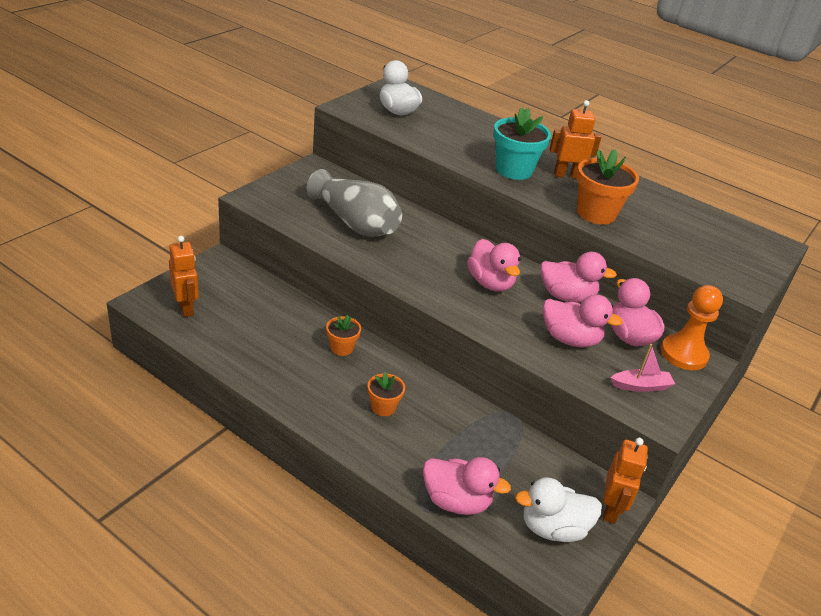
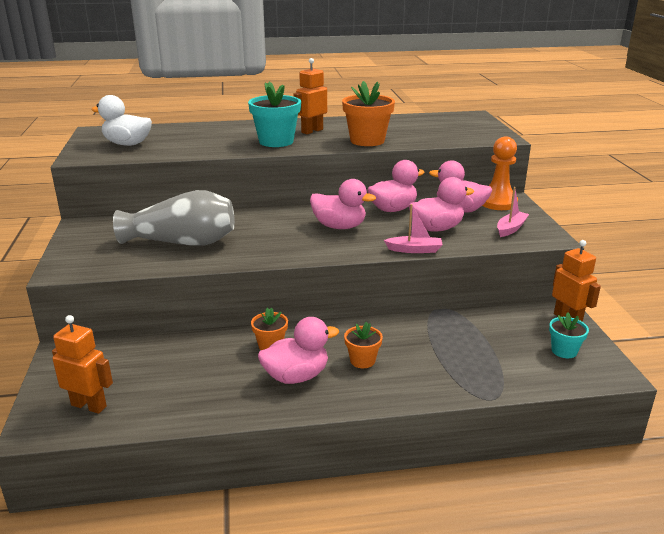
camera: 40 degrees left, 10 degrees down
pink duck [423,457,511,515] -> pink duck moved to [258,317,339,384]
white duck [515,477,602,542] -> turquoise flower pot [549,312,589,358]
none -> pink boat [384,204,443,253]

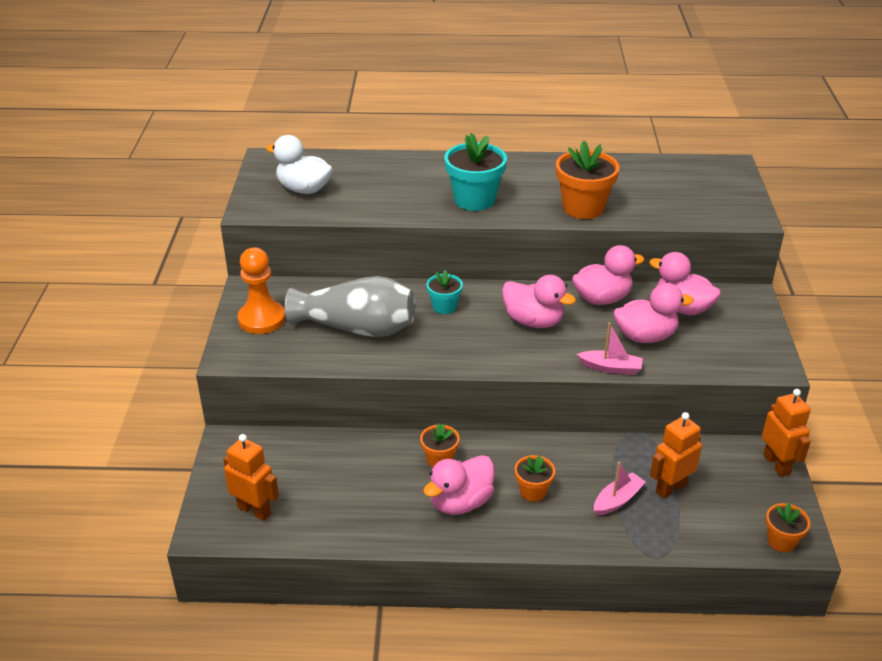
camera: 10 degrees right, 10 degrees up
pink duck [258,317,339,384] -> pink duck turned 150 degrees clockwise [423,455,495,515]
orange robot [293,58,327,134] -> orange robot moved to [650,412,702,499]
orange pawn [482,136,518,210] -> orange pawn moved to [238,247,285,334]
pink boat [497,187,529,237] -> pink boat moved to [594,462,646,516]
turquoise flower pot [549,312,589,358] -> turquoise flower pot moved to [427,270,463,314]
none -> orange flower pot [766,503,810,552]

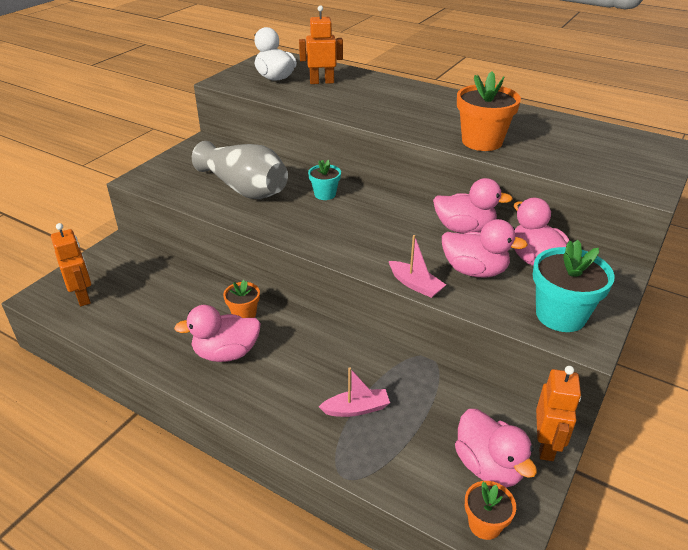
camera: 30 degrees right, 0 degrees up
orange pawn [238,247,285,334] -> none
turquoise flower pot [444,133,507,211] -> turquoise flower pot moved to [533,240,615,332]
pink duck [502,275,576,328] -> pink duck moved to [455,409,537,488]
orange flower pot [515,455,555,502] -> none
orange robot [650,412,702,499] -> orange robot moved to [299,5,343,84]

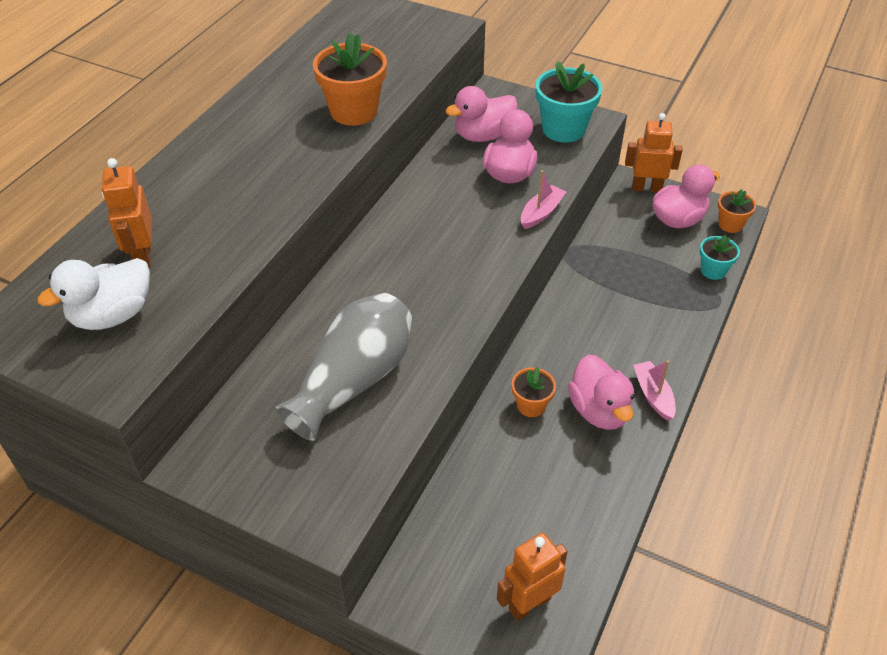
camera: 95 degrees left, 10 degrees up
turquoise flower pot [308,160,341,200] -> turquoise flower pot moved to [700,235,740,280]
pink boat [319,367,390,417] -> pink boat moved to [633,360,676,421]
pink duck [433,178,513,234] -> none

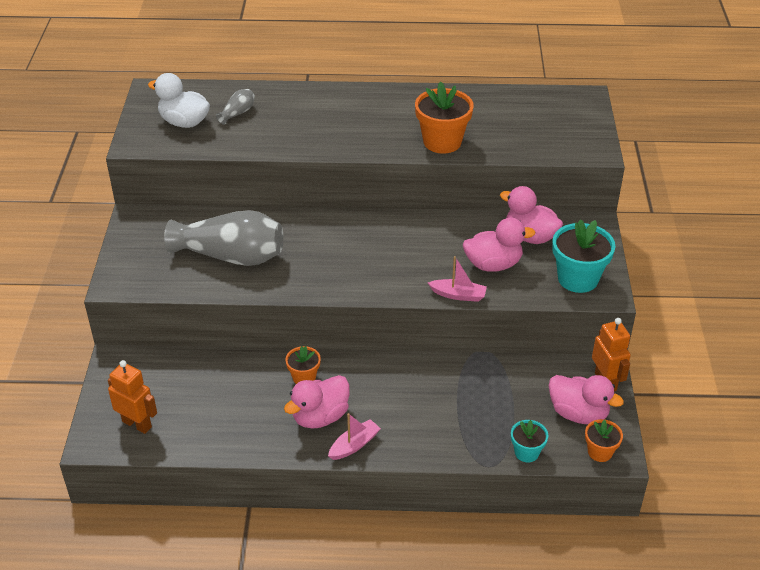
camera: 65 degrees right, 5 degrees down
orange robot [102,158,152,268] -> grey vase [216,89,255,125]

